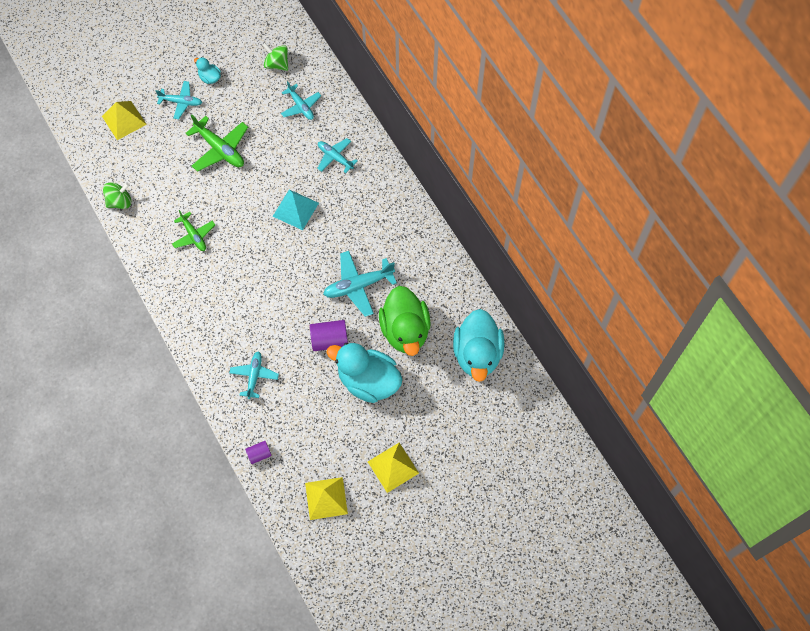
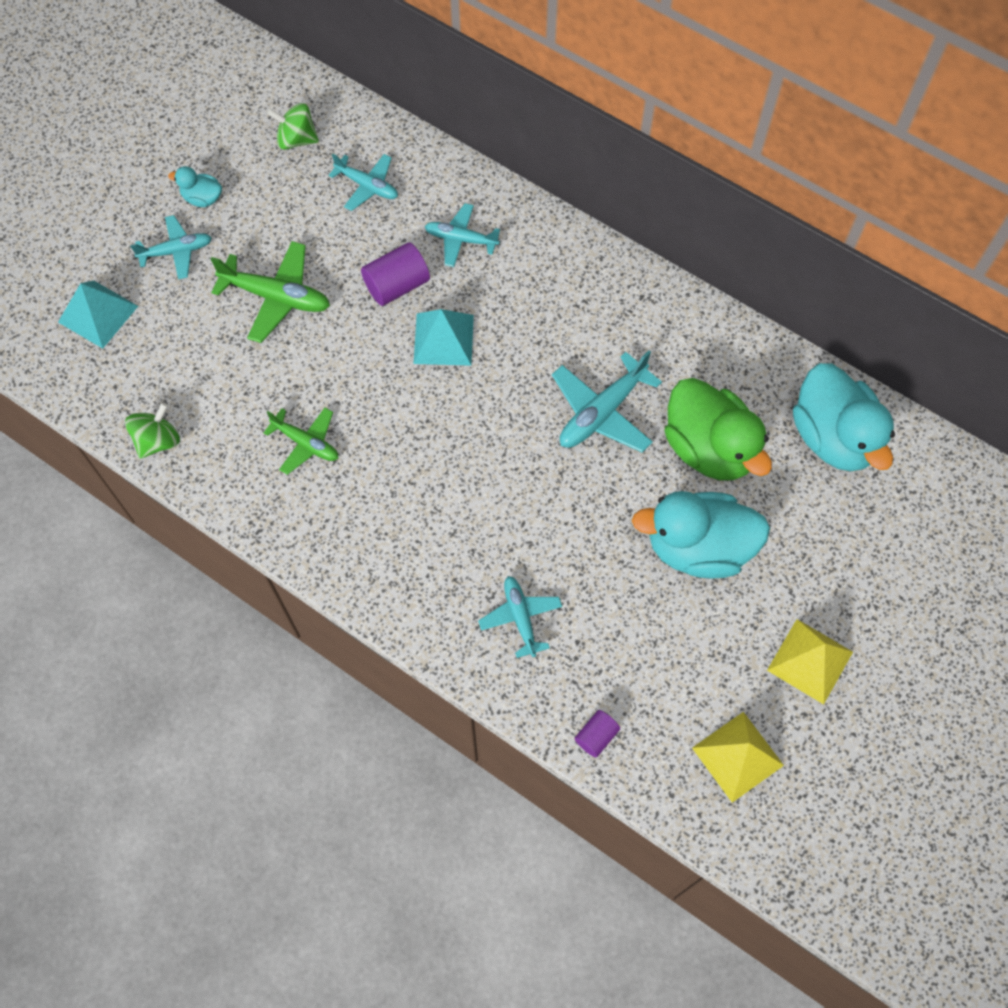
camera: 25 degrees left, 0 degrees up
yellow pyramid [102,101,147,140] -> turquoise pyramid [58,280,138,349]
purple cylinder [310,320,348,351] -> purple cylinder moved to [361,242,430,306]

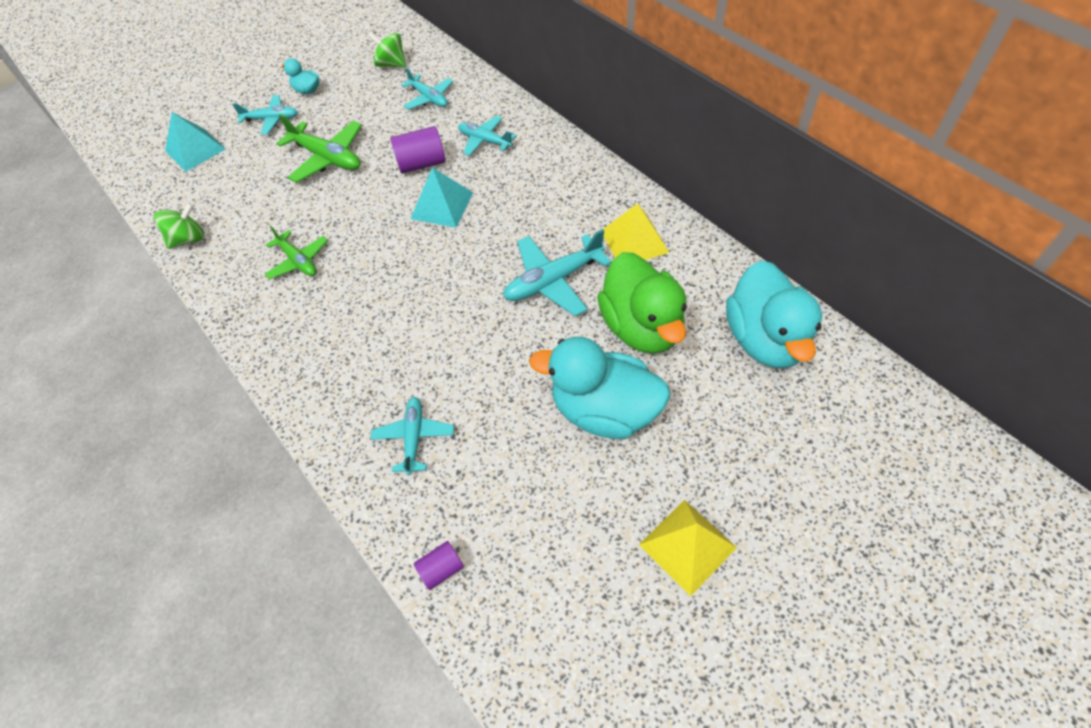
camera: 20 degrees right, 10 degrees down
yellow pyramid [692,712,784,803] -> yellow pyramid moved to [603,203,670,260]

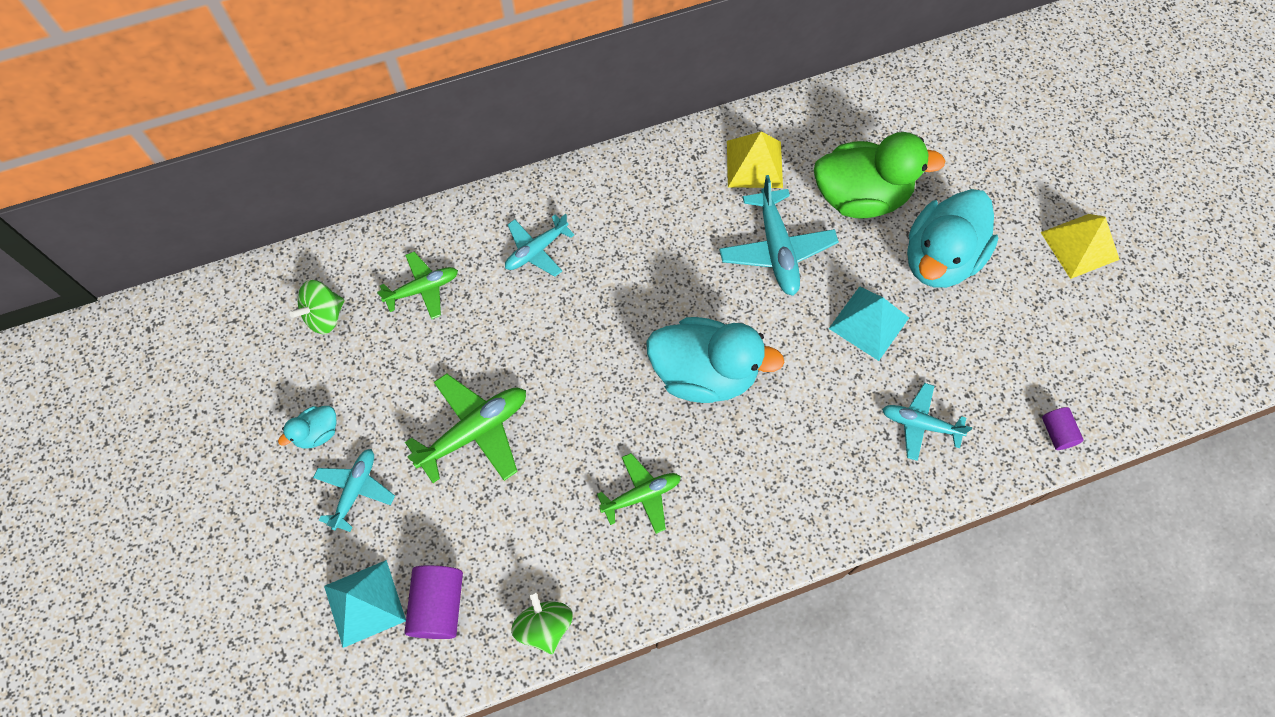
camera: 75 degrees left, 10 degrees up
purple cylinder [390,126,446,174] -> purple cylinder moved to [404,565,463,639]
turquoise plane [401,68,453,110] -> green plane [377,252,458,319]
turquoise pyramid [410,167,473,228] -> turquoise pyramid moved to [829,286,909,361]
turquoise duck [726,260,822,368] -> turquoise duck moved to [647,317,784,403]

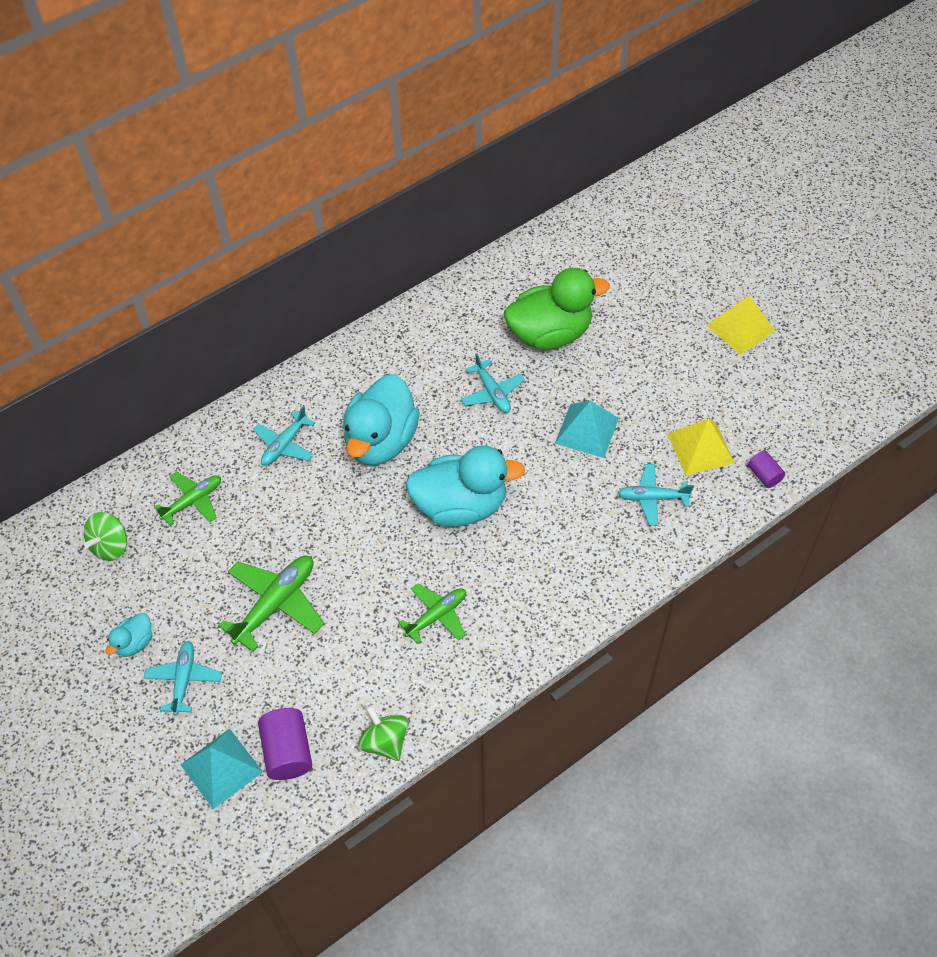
camera: 15 degrees left, 10 degrees down
turquoise plane [719,175,839,296] -> turquoise plane [461,353,525,413], size x0.65
yellow pyramid [727,132,783,188] -> yellow pyramid moved to [668,418,734,475]
turquoise duck [907,189,998,288] -> turquoise duck moved to [343,374,420,466]

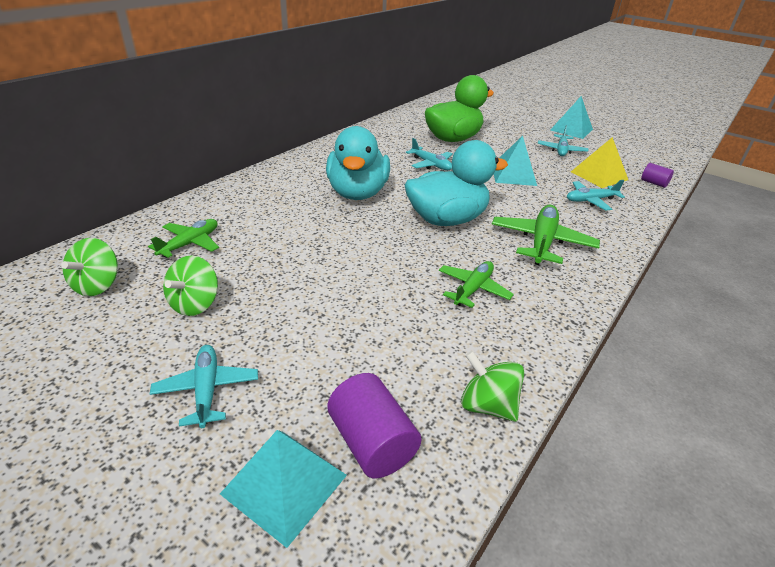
camera: 20 degrees left, 20 degrees down
turquoise duck [106,613,152,657] -> none
green plane [218,556,324,652] -> green plane moved to [492,205,600,265]
turquoise plane [253,406,315,466] -> turquoise plane moved to [538,125,588,156]
yellow pyramid [706,296,775,355] -> turquoise pyramid [550,96,593,139]
none -> green spinning top [163,255,218,316]

